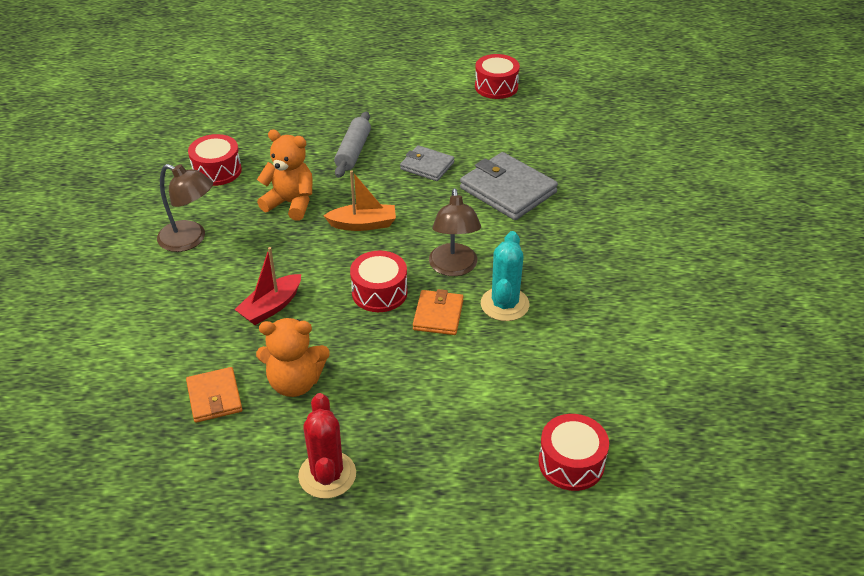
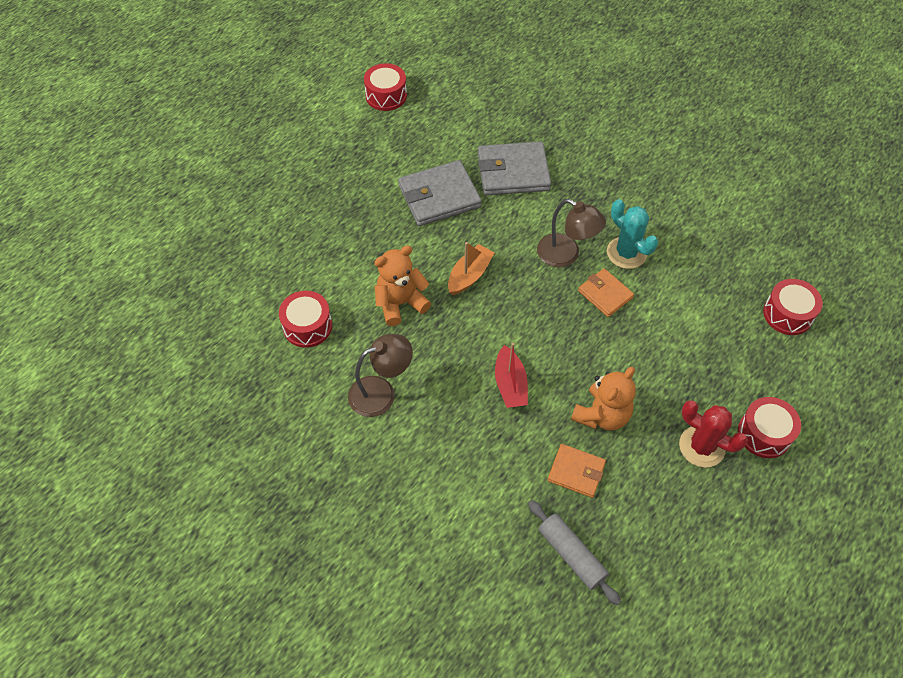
camera: 50 degrees left, 15 degrees up
grey rolling pin [334,112,371,178] -> grey rolling pin moved to [528,500,621,605]
red drum [350,251,408,312] -> red drum moved to [738,397,801,458]
grey wallet [400,145,454,181] -> grey wallet [398,160,482,226], size x1.70

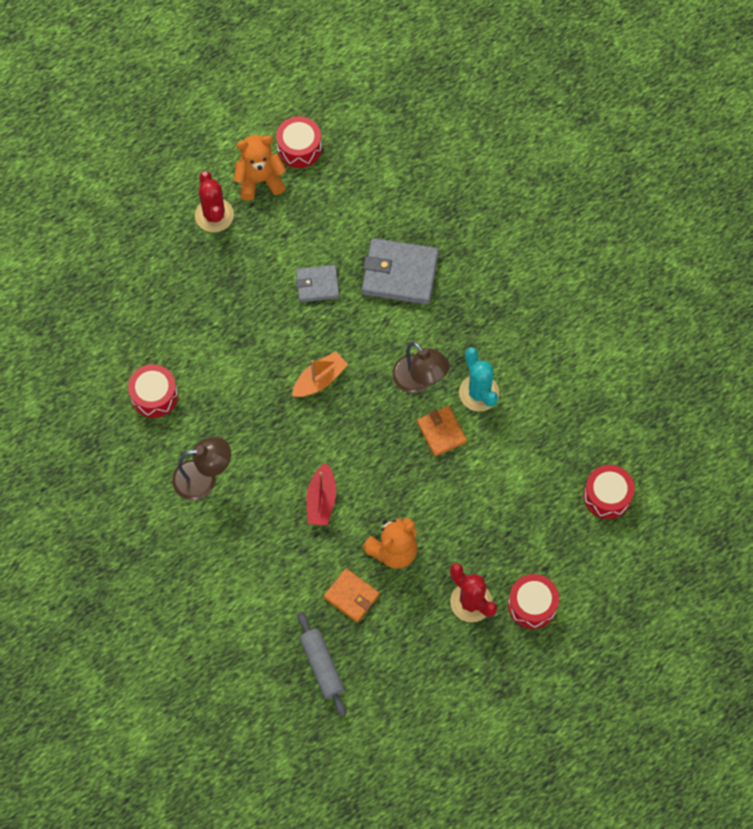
camera: 15 degrees right, 10 degrees up
orange teddy bear [375,245,431,326] -> orange teddy bear moved to [234,135,286,200]
grey wallet [398,160,482,226] -> grey wallet [296,265,340,302], size x0.59
none -> red cactus [195,171,234,232]

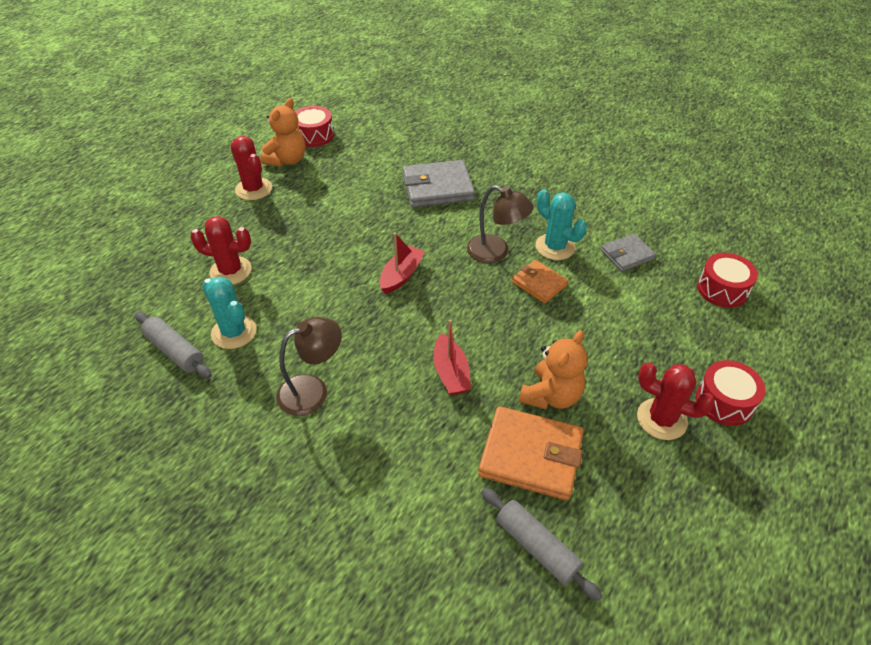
camera: 20 degrees left, 20 degrees down
red drum [128,364,178,418] -> turquoise cactus [202,277,257,349]
orange teddy bear [234,135,286,200] -> orange teddy bear turned 150 degrees clockwise [260,98,306,167]
orange boat [292,351,348,397] -> red boat [379,232,425,294]
grey wallet [296,265,340,302] -> grey wallet moved to [601,234,656,272]
orange wallet [324,568,380,622] -> orange wallet [478,406,584,500], size x1.70
none -> grey rolling pin [135,312,212,378]
none -> red cactus [190,216,252,285]

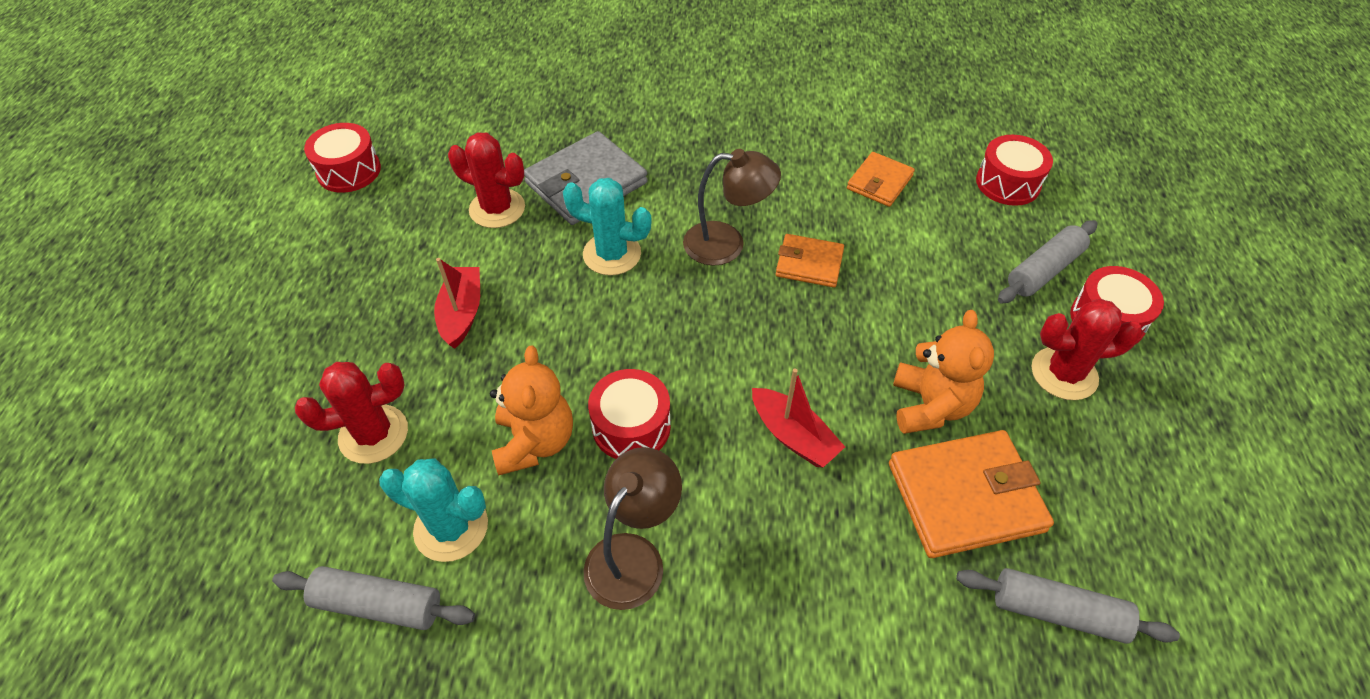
camera: 30 degrees left, 5 degrees up
red cactus [230,136,272,200] -> red cactus moved to [448,133,525,228]
orange teddy bear [260,98,306,167] -> orange teddy bear moved to [490,346,573,475]
red boat [379,232,425,294] -> red boat moved to [434,258,480,349]
turquoise cactus [535,189,587,260] -> turquoise cactus moved to [563,178,652,275]
grey wallet [601,234,656,272] -> orange wallet [847,152,915,207]
none -> red drum [588,369,671,459]
none -> grey rolling pin [998,220,1097,303]

